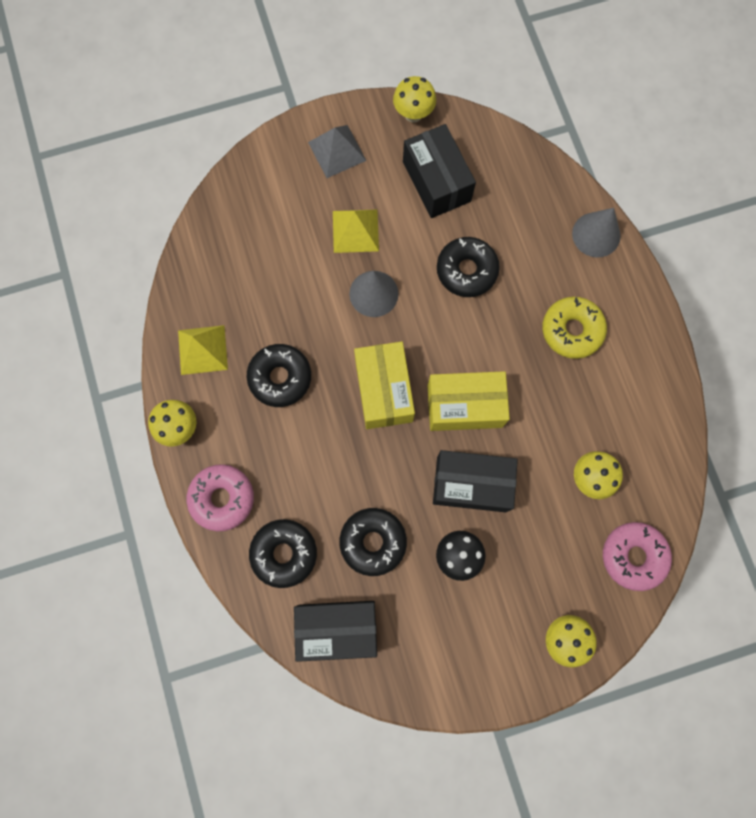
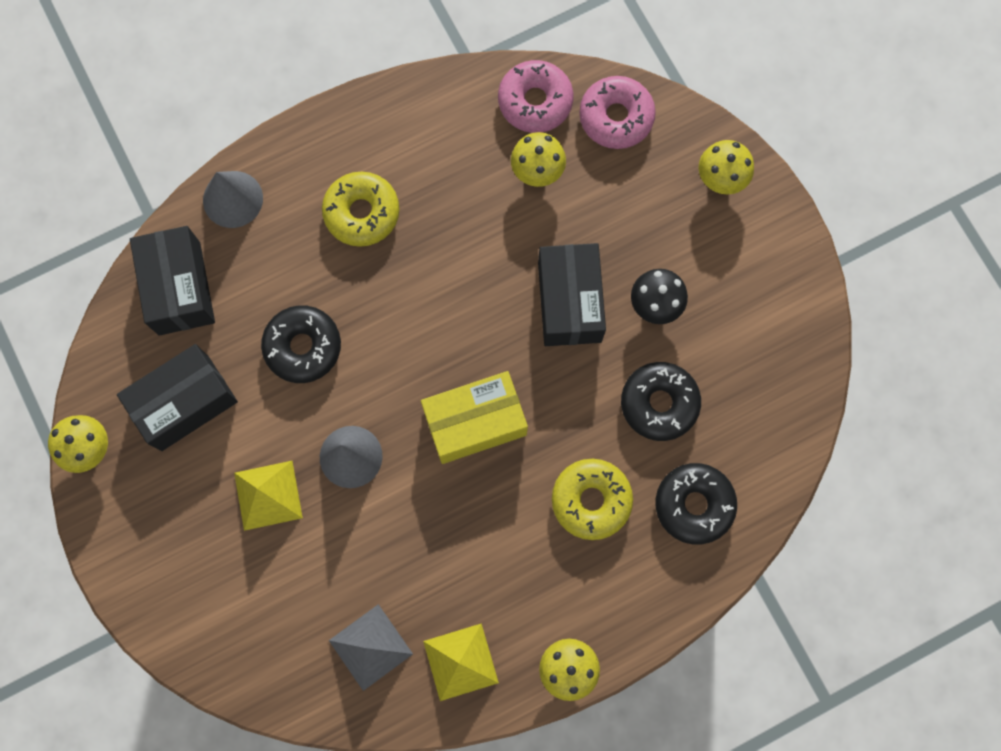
camera: 100 degrees left, 0 degrees up
pink donut [187,464,254,531] -> pink donut moved to [498,60,573,133]
black donut [247,344,311,407] -> none
black box [294,601,377,662] -> black box moved to [130,226,215,336]
grey pyramid [308,125,367,178] -> grey pyramid moved to [329,604,413,691]
yellow box [428,371,510,431] -> none
none -> yellow donut [552,459,633,540]

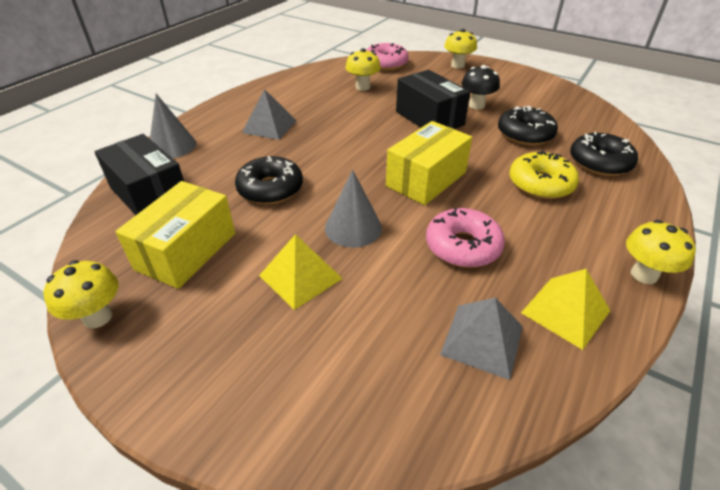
camera: 30 degrees left, 35 degrees down
black box [117,344,238,451] -> yellow box [115,181,235,289]
yellow donut [322,172,399,247] -> grey pyramid [242,89,297,140]
pink donut [498,60,573,133] -> pink donut moved to [426,208,505,268]

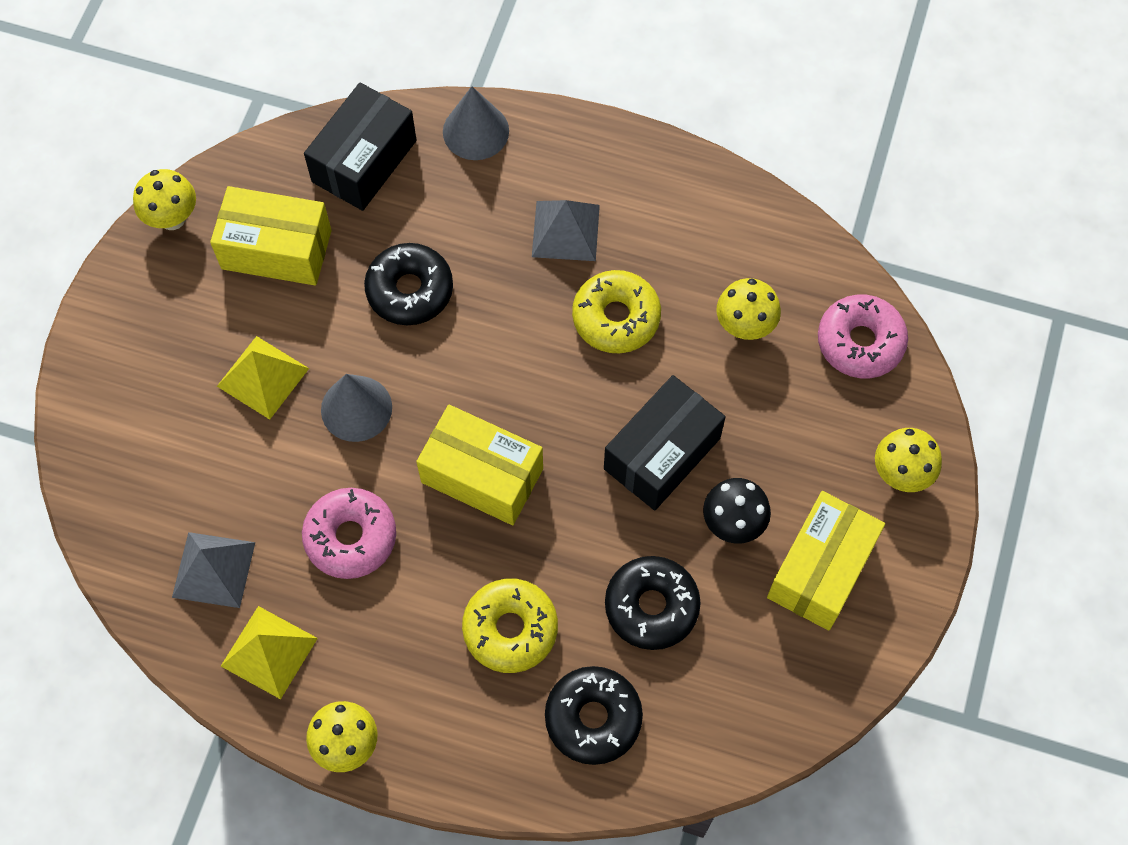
camera: 75 degrees right, 25 degrees up
none -> yellow donut [572,270,661,353]
none -> yellow box [767,491,885,631]

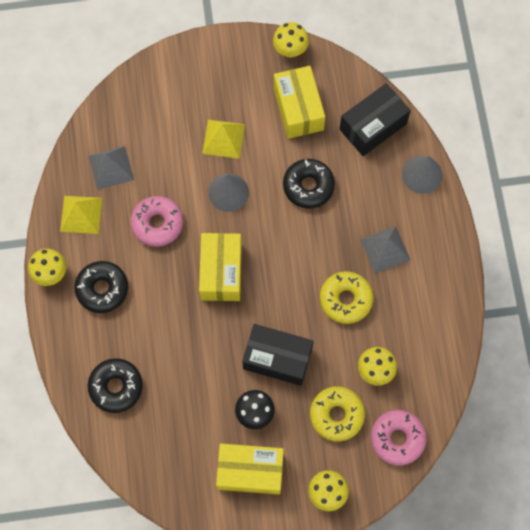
camera: 65 degrees right, 5 degrees up
black box [304,82,417,211] -> black box turned 45 degrees counterclockwise [340,83,411,156]
yellow donut [462,578,558,673] -> yellow donut moved to [310,386,365,442]
black donut [605,556,701,650] -> black donut moved to [75,261,128,313]

